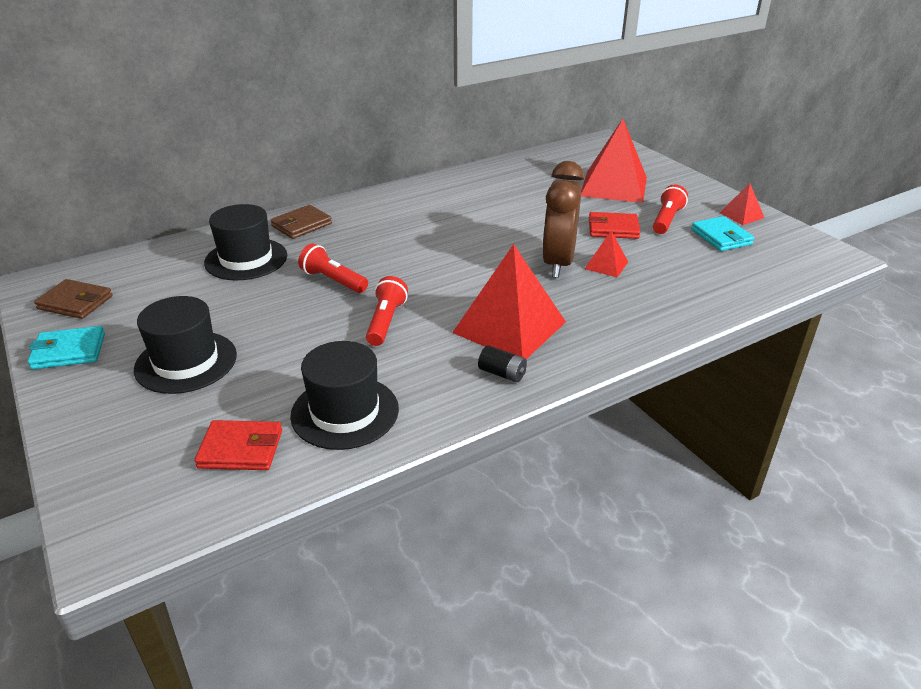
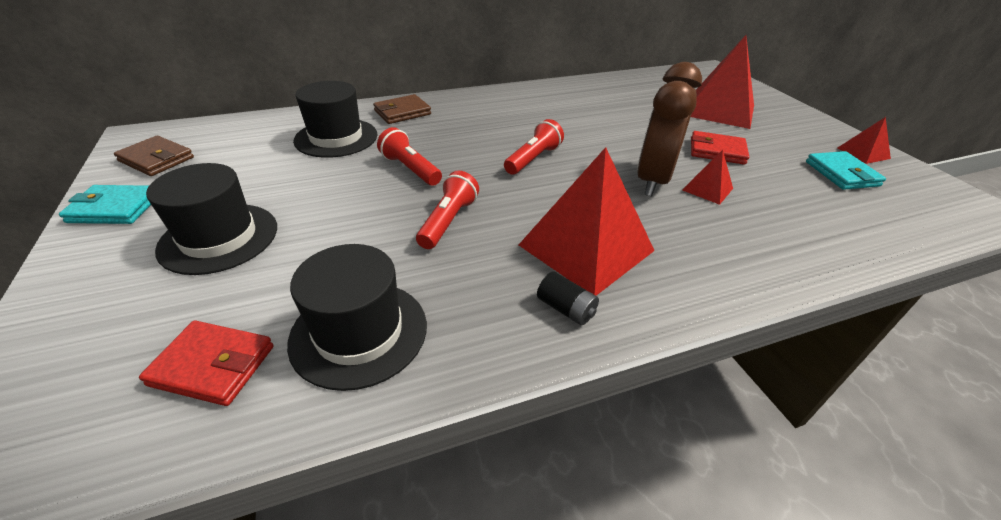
camera: 10 degrees right, 5 degrees up
red flashlight [653,184,688,234] -> red flashlight moved to [504,119,564,175]

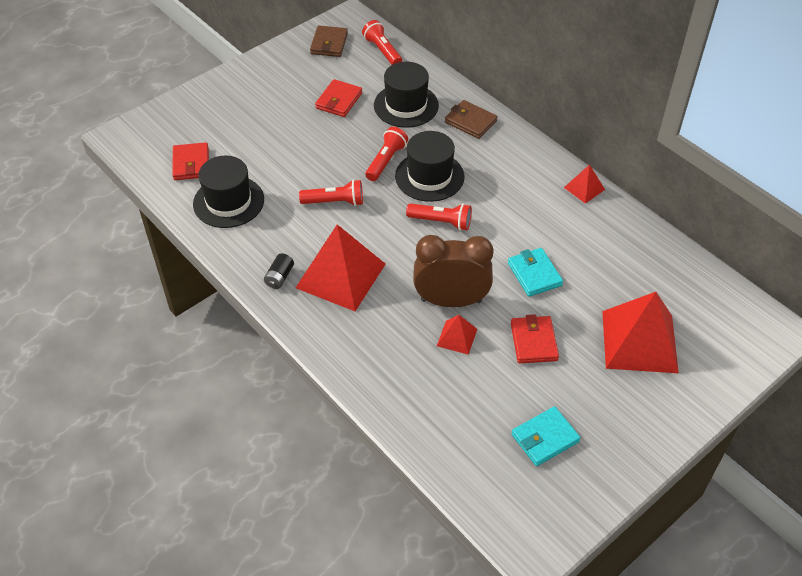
camera: 70 degrees right, 10 degrees up
turquoise wallet [59,185,151,224] -> turquoise wallet moved to [508,248,563,297]
black hat [146,163,277,275] -> black hat moved to [395,131,464,202]
red pyramid [838,117,891,164] -> red pyramid moved to [564,164,605,204]
none -> red wallet [315,79,362,117]
none -> red flashlight [362,20,402,65]

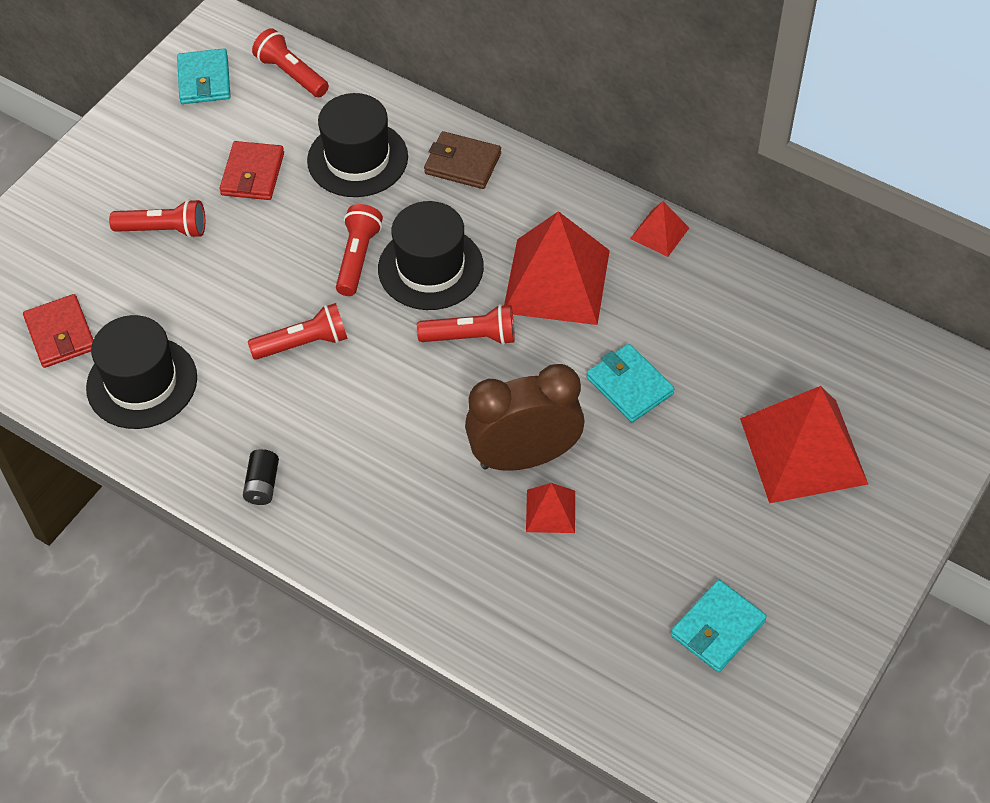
camera: 15 degrees left, 5 degrees up
red pyramid [296,224,385,311] -> red pyramid moved to [504,211,610,325]
brown wallet [310,26,348,57] -> turquoise wallet [177,48,231,104]
red wallet [511,314,559,363] -> none
none -> red flashlight [109,199,205,238]

